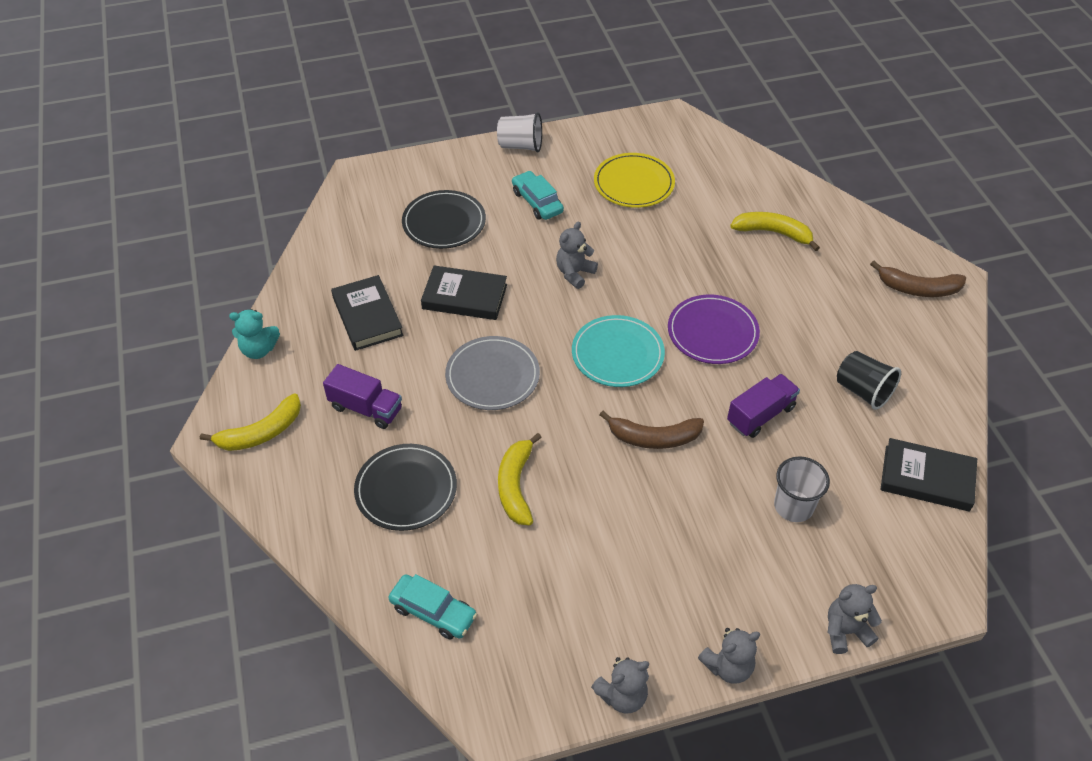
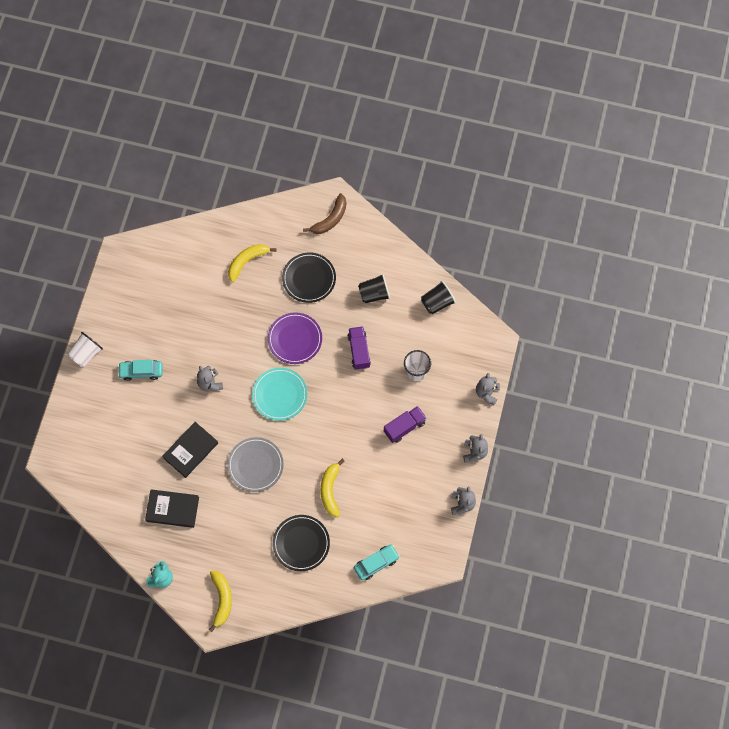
camera: 60 degrees left, 20 degrees up
purple truck [323,364,402,429] -> purple truck moved to [384,406,427,443]
black plate [402,190,486,249] -> black plate moved to [282,253,336,303]
yellow banana [498,433,542,525] -> yellow banana turned 60 degrees clockwise [321,459,345,517]
yellow plate [594,153,675,208] -> none
brown banana [600,411,704,449] -> none
black book [880,438,977,511] -> black cup [421,281,456,314]

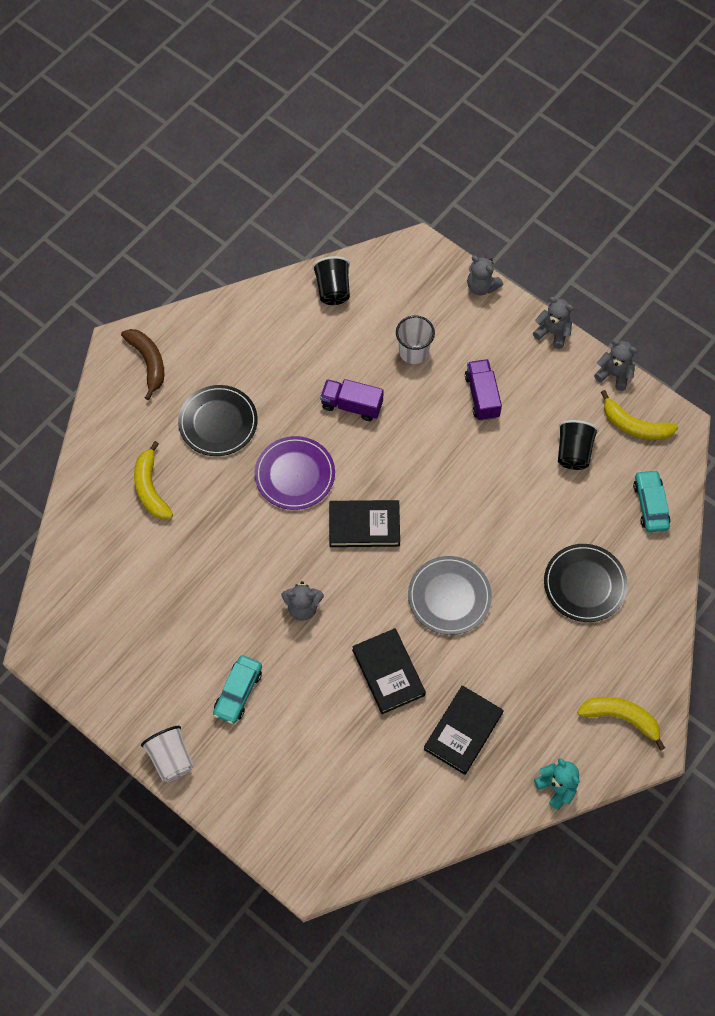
camera: 65 degrees left, 5 degrees down
turquoise plate [252,368,307,421] -> black book [329,500,400,547]
yellow banana [321,459,345,517] -> yellow banana moved to [601,390,678,440]
black cup [358,274,391,303] -> black cup moved to [558,420,599,470]

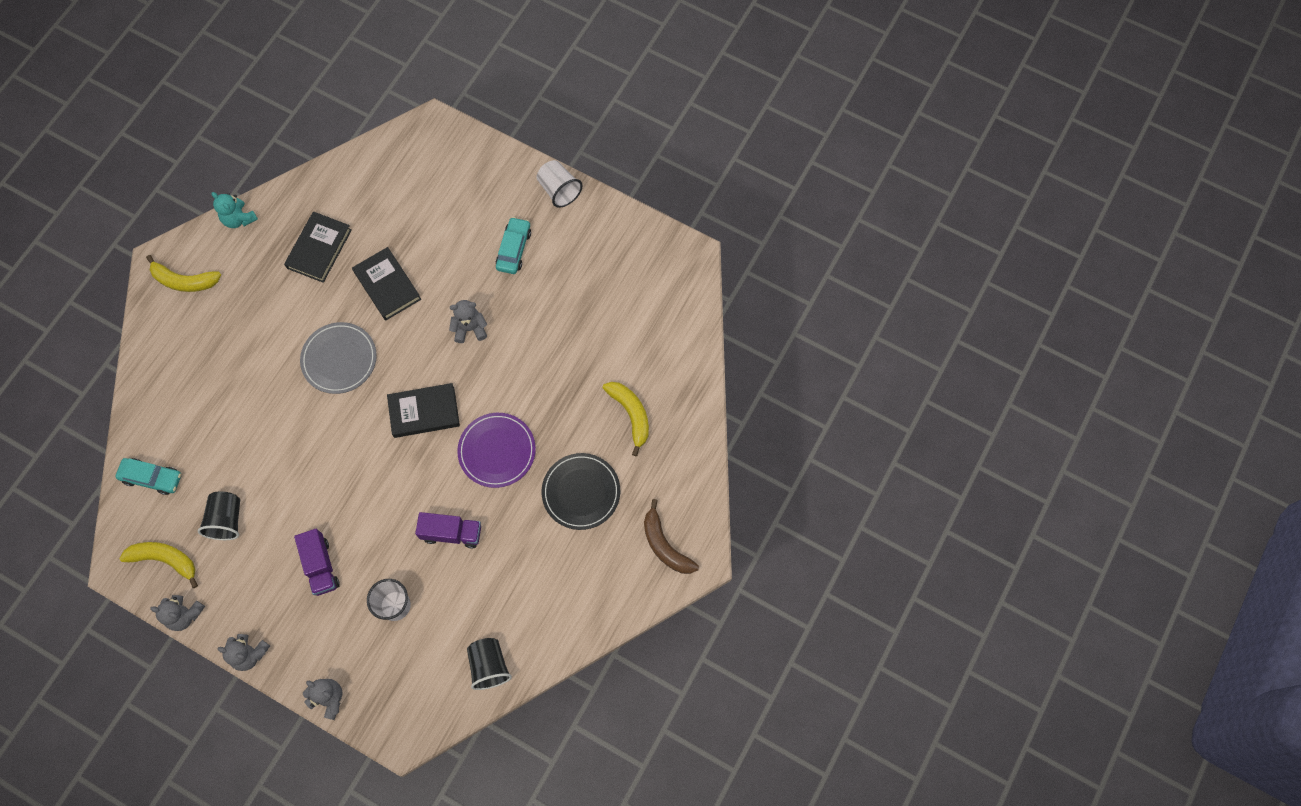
camera: 170 degrees right, 5 degrees up
black plate [544,544,628,622] -> none
turquoise car [633,469,670,532] -> turquoise car turned 60 degrees counterclockwise [115,458,181,495]

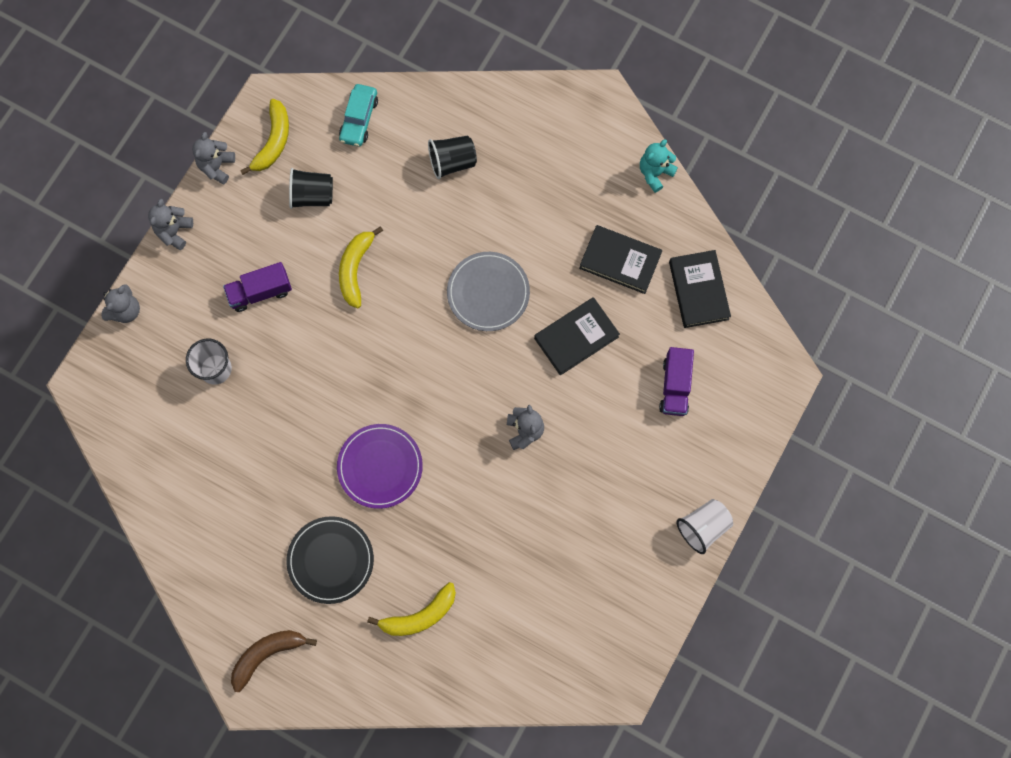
camera: 90 degrees right, 5 degrees up
yellow banana [146,255,221,292] -> yellow banana moved to [339,226,383,308]
black book [387,383,460,438] -> black book moved to [669,250,731,328]
purple truck [415,512,481,548] -> purple truck moved to [659,347,694,416]
black cup [467,638,512,690] -> black cup moved to [428,135,477,179]
turquoise car [496,217,531,274] -> none

